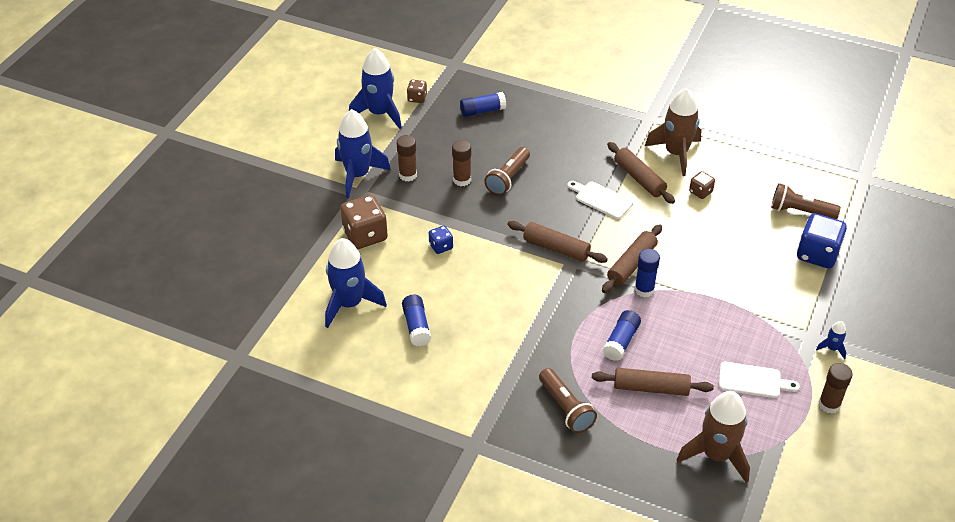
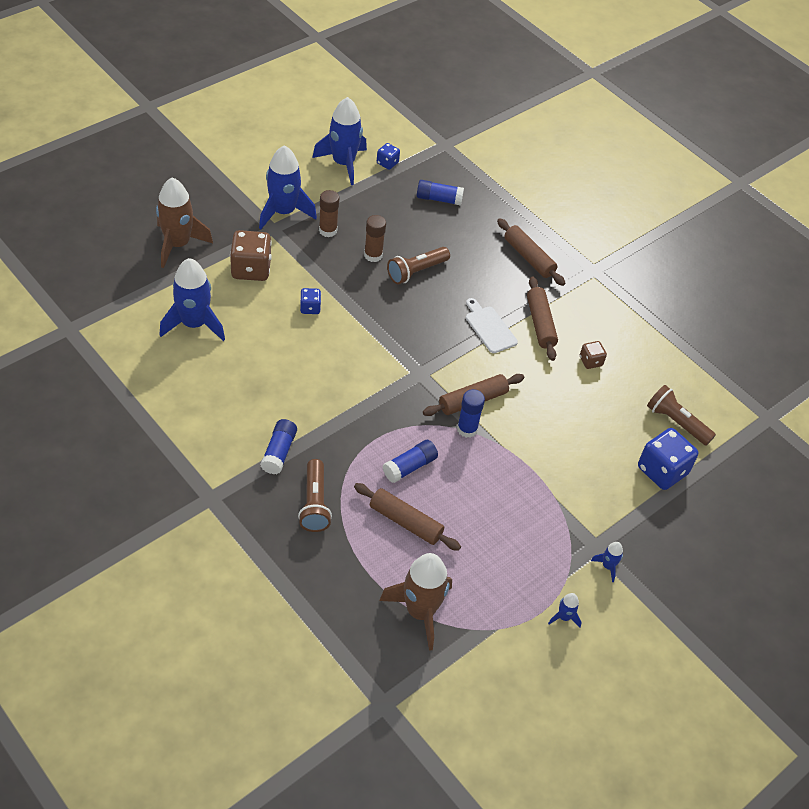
camera: 20 degrees right, 5 degrees up
blue glue stick [402,295,431,346] -> blue glue stick moved to [260,419,297,474]
brown dice [407,80,427,103] -> blue dice [377,143,400,170]
brown rolling pin [508,221,608,263] -> brown rolling pin moved to [497,218,565,286]
brown rocket [645,88,701,176] -> brown rocket moved to [156,178,213,268]
white cutting board [719,362,800,398] -> none
brown glue stick [819,363,853,413] -> blue rocket [548,593,581,628]

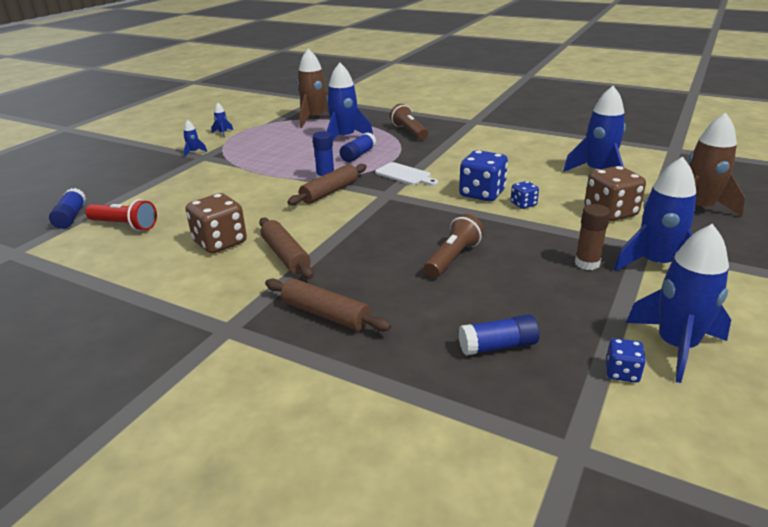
camera: 165 degrees right, 20 degrees down
blue glue stick [260,419,297,474] -> blue glue stick moved to [49,188,86,229]
brown rolling pin [354,483,461,551] -> blue rocket [326,63,373,140]
brown glue stick [364,215,386,262] -> none
white cutting board [466,298,518,353] -> white cutting board moved to [375,162,438,186]
brown dice [580,341,607,369] -> brown dice [185,193,247,254], size x1.93
blue dice [638,428,698,490] -> blue dice moved to [459,150,508,201]
brown flashlight [647,385,716,446] -> red flashlight [85,199,157,231]

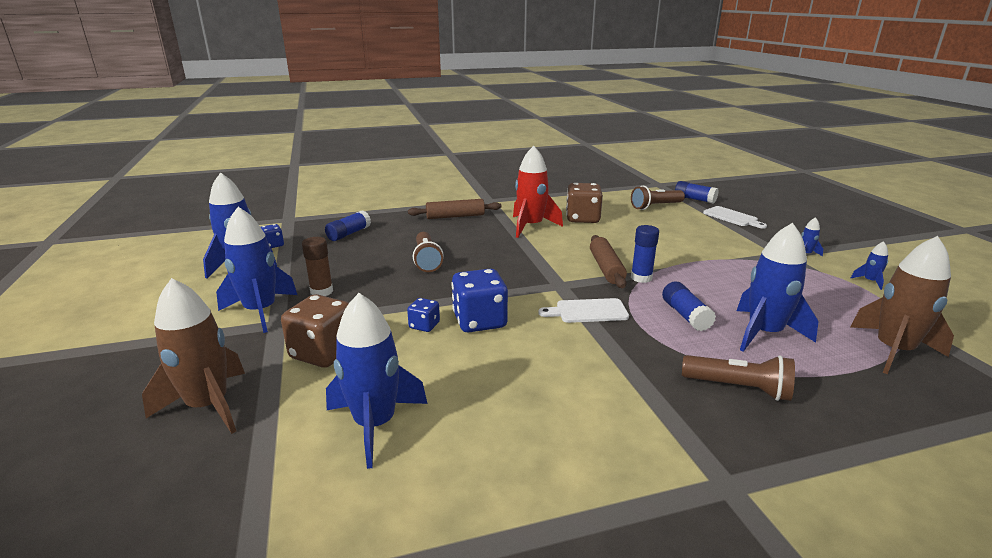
camera: 135 degrees right, 5 degrees down
red flashlight [85,199,157,231] -> brown flashlight [631,186,685,210]
brown rolling pin [259,218,314,279] -> red rocket [513,146,563,238]
none -> white cutting board [703,206,767,229]

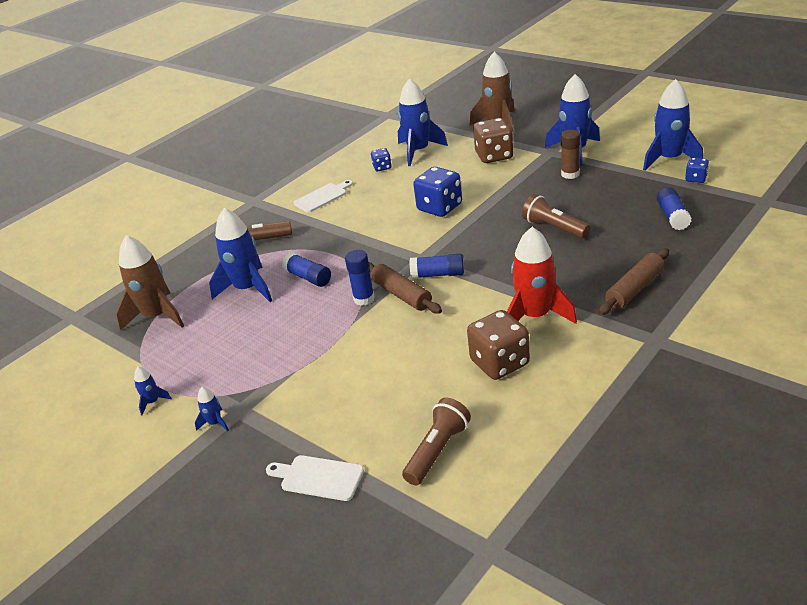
camera: 150 degrees right, 10 degrees up
blue dice [407,298,440,332] -> blue dice moved to [371,148,392,171]
white cutting board [538,298,629,323] -> white cutting board moved to [293,180,353,213]
blue glue stick [675,181,718,204] -> blue glue stick moved to [410,254,464,279]

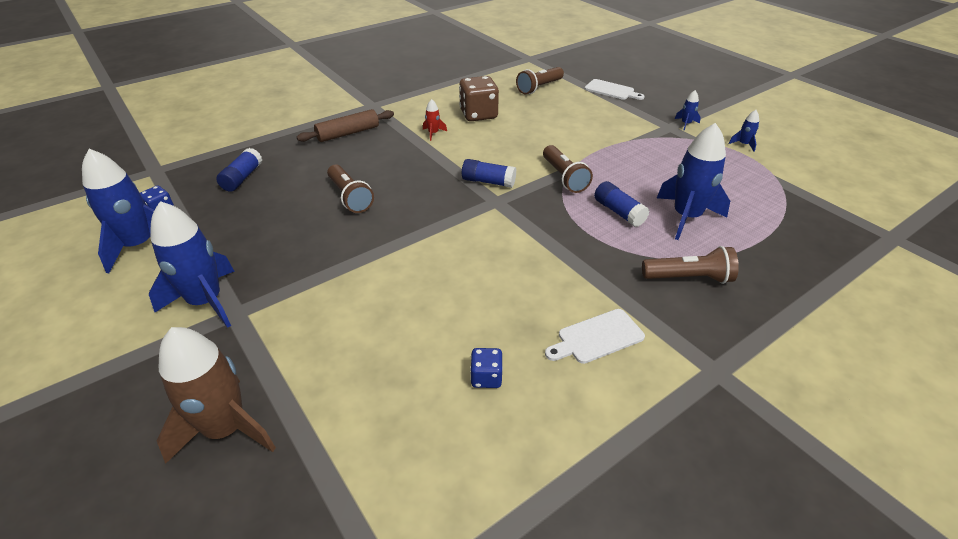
camera: 170 degrees left, 5 degrees up
brown rocket [116,235,184,331] -> none
blue glue stick [345,250,375,306] -> brown flashlight [543,145,593,193]
brown rolling pin [369,262,442,314] -> none
blue rocket [398,78,448,166] -> none
blue dice [413,167,462,217] -> none
brown dice [473,118,514,163] -> none
red rocket [507,227,577,324] -> red rocket [423,99,447,141], size x0.44
brown glue stick [561,130,580,179] -> none

